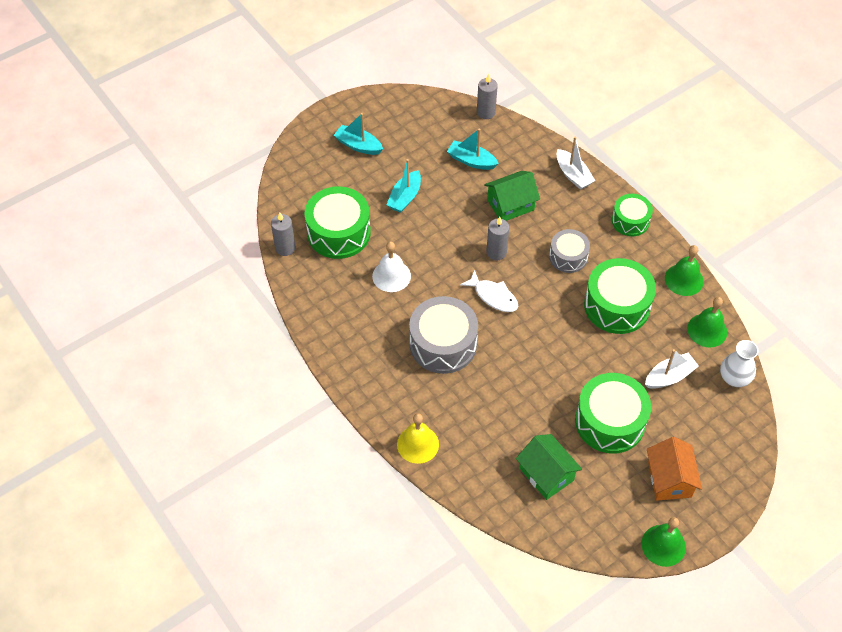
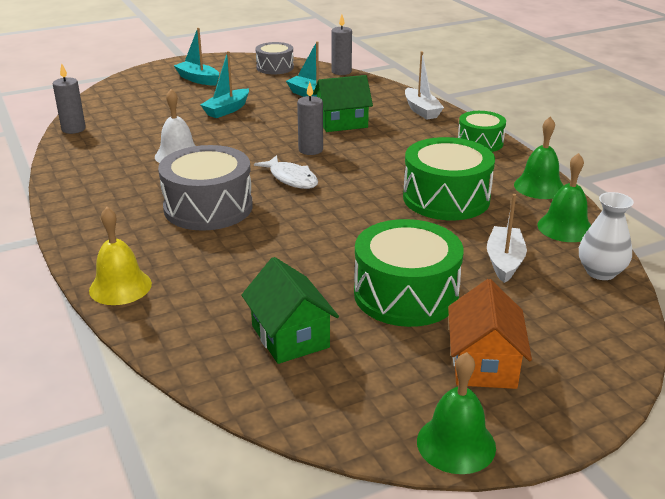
camera: 10 degrees right, 25 degrees down
green drum [305,186,371,259] -> none
grey drum [549,229,590,273] -> grey drum moved to [256,42,294,74]
white boat [645,349,699,389] -> white boat turned 60 degrees counterclockwise [487,194,527,283]

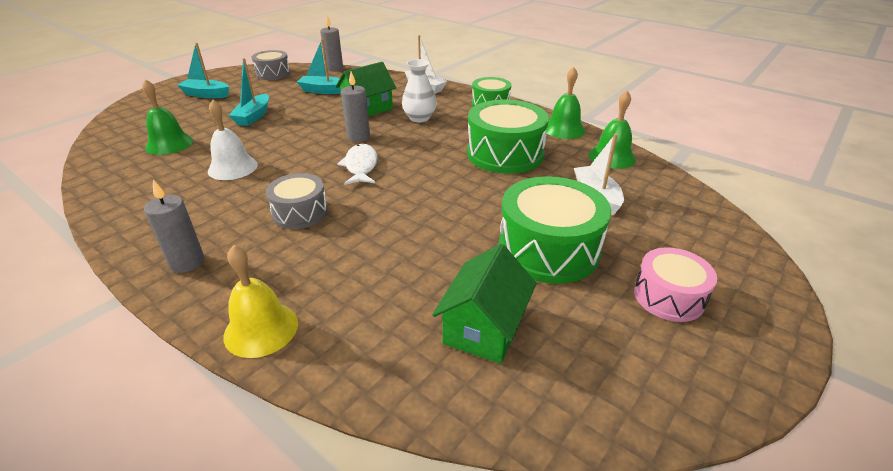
camera: 25 degrees left, 5 degrees up
grey candle [53,63,86,134] -> grey candle moved to [144,180,204,273]
grey drum [158,145,253,231] -> grey drum [266,173,328,229], size x0.60
green house [241,257,339,364] -> green house turned 75 degrees clockwise [432,244,537,364]
white fish [254,155,318,189] -> white fish turned 120 degrees counterclockwise [337,144,377,185]
green bell [417,352,496,474] -> green bell moved to [142,79,193,155]
orange house [448,279,532,389] -> pink drum [634,247,717,322]
white vase [579,192,634,280] -> white vase moved to [402,59,437,122]

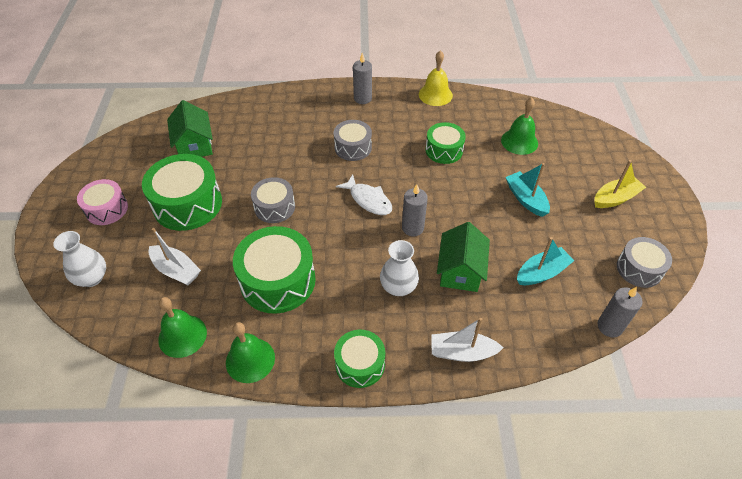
camera: 140 degrees right, 15 degrees up
turquoise boat [177,43,229,98] -> yellow boat [594,160,646,208]
white bell [208,100,258,180] -> green drum [425,122,466,164]
yellow bell [224,245,298,358] -> yellow bell moved to [419,50,453,106]
none -> white vase [53,231,106,287]
none -> grey drum [251,177,295,223]

